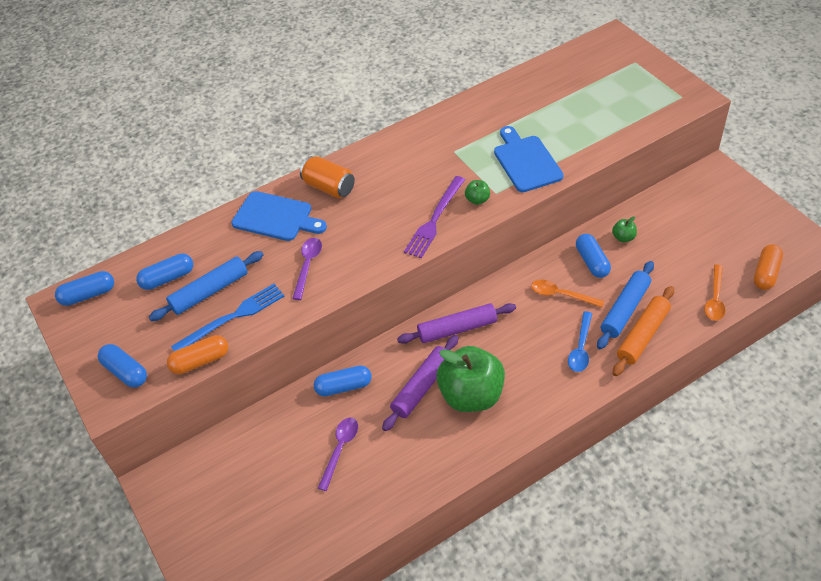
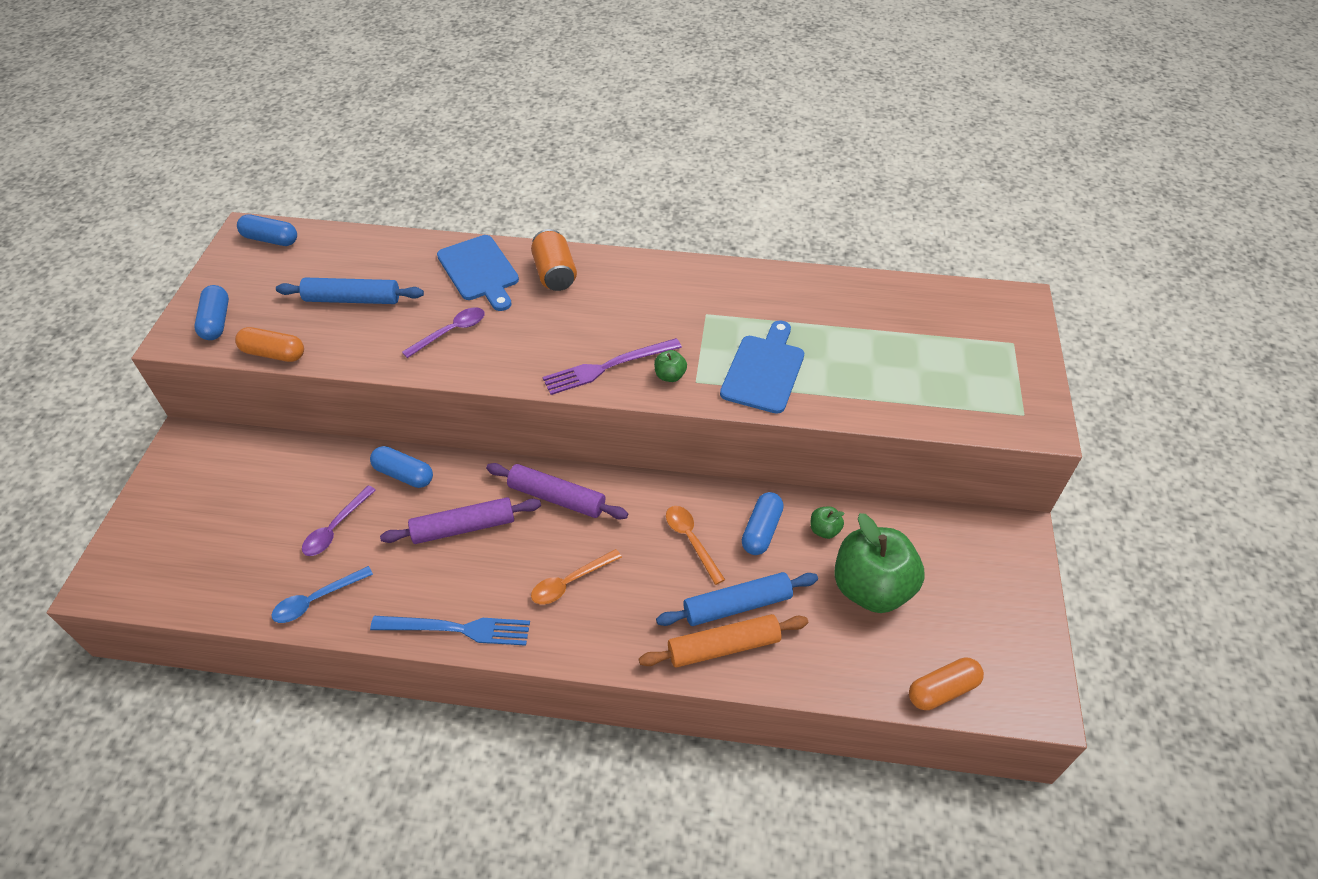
camera: 35 degrees right, 0 degrees up
blue capsule [136,253,193,290] -> none
blue fork [171,284,285,351] -> blue fork moved to [370,616,530,646]
purple spoon [318,418,358,491] -> purple spoon turned 150 degrees clockwise [302,485,376,556]
green apple [436,346,505,412] -> green apple moved to [834,513,925,613]
blue spoon [568,311,592,372] -> blue spoon moved to [272,566,373,623]
orange spoon [705,264,725,321] -> orange spoon moved to [531,549,622,604]

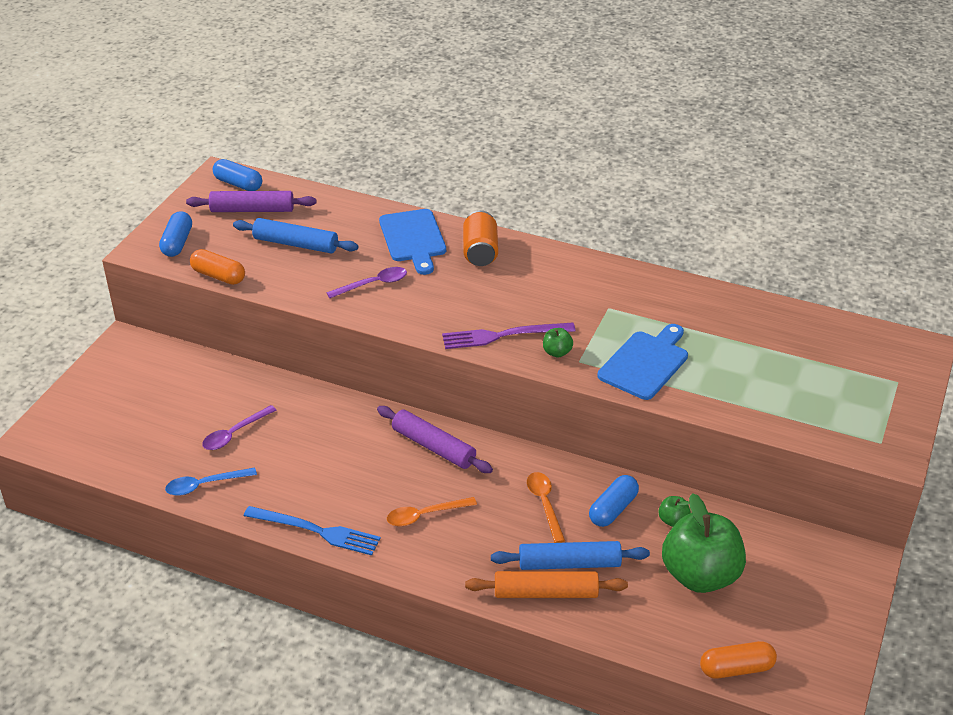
camera: 15 degrees right, 10 degrees down
blue capsule [370,446,433,488] -> none
purple rolling pin [380,497,541,544] -> purple rolling pin moved to [186,191,316,212]

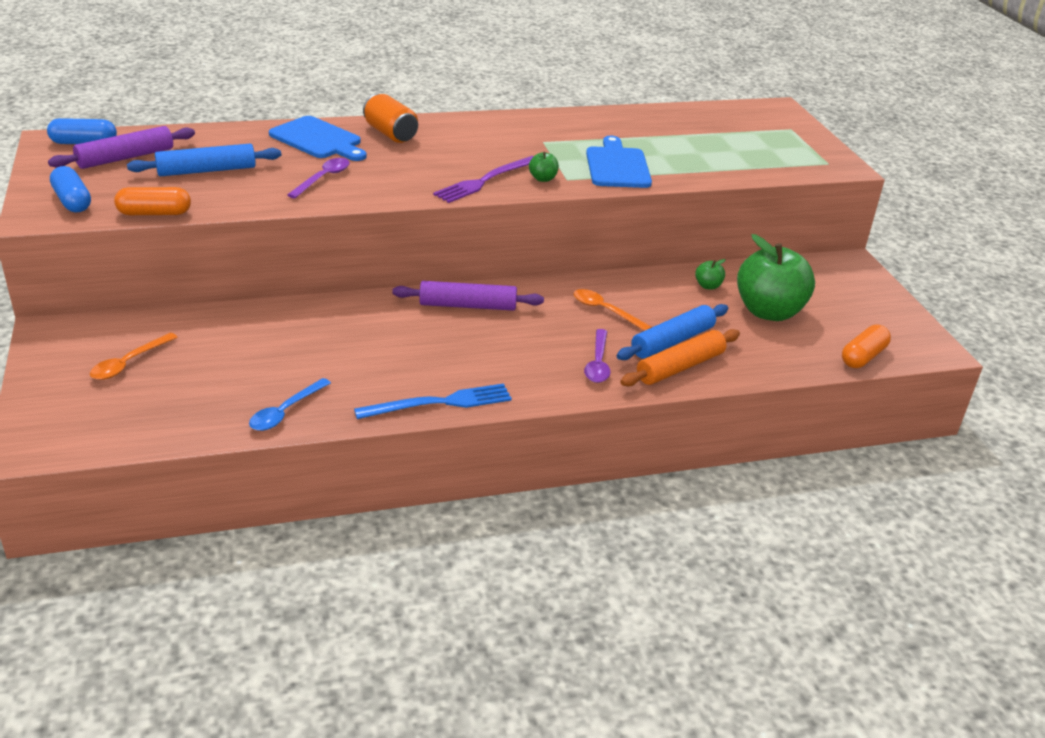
camera: 40 degrees left, 5 degrees down
purple spoon [202,405,277,450] -> purple spoon moved to [584,329,611,383]
orange spoon [387,497,477,526] -> orange spoon moved to [90,333,178,380]
blue capsule [589,475,639,527] -> none

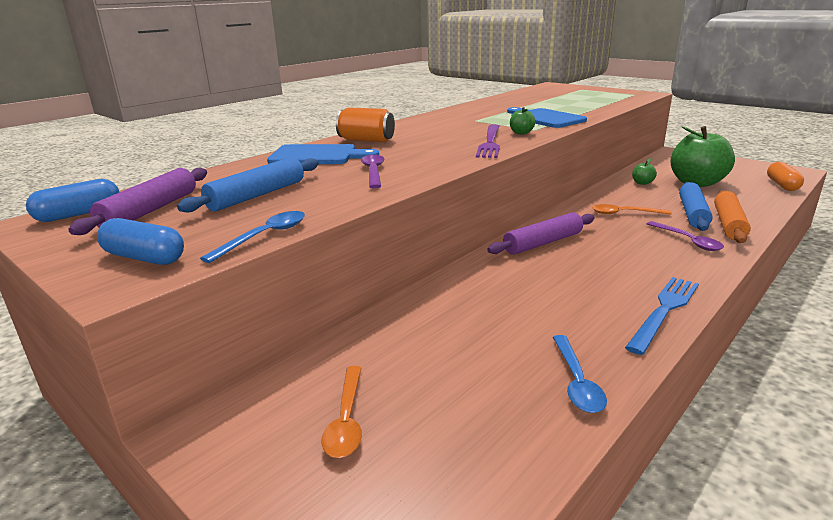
camera: 30 degrees left, 10 degrees down
orange capsule [114,187,191,215] -> blue spoon [200,211,305,263]

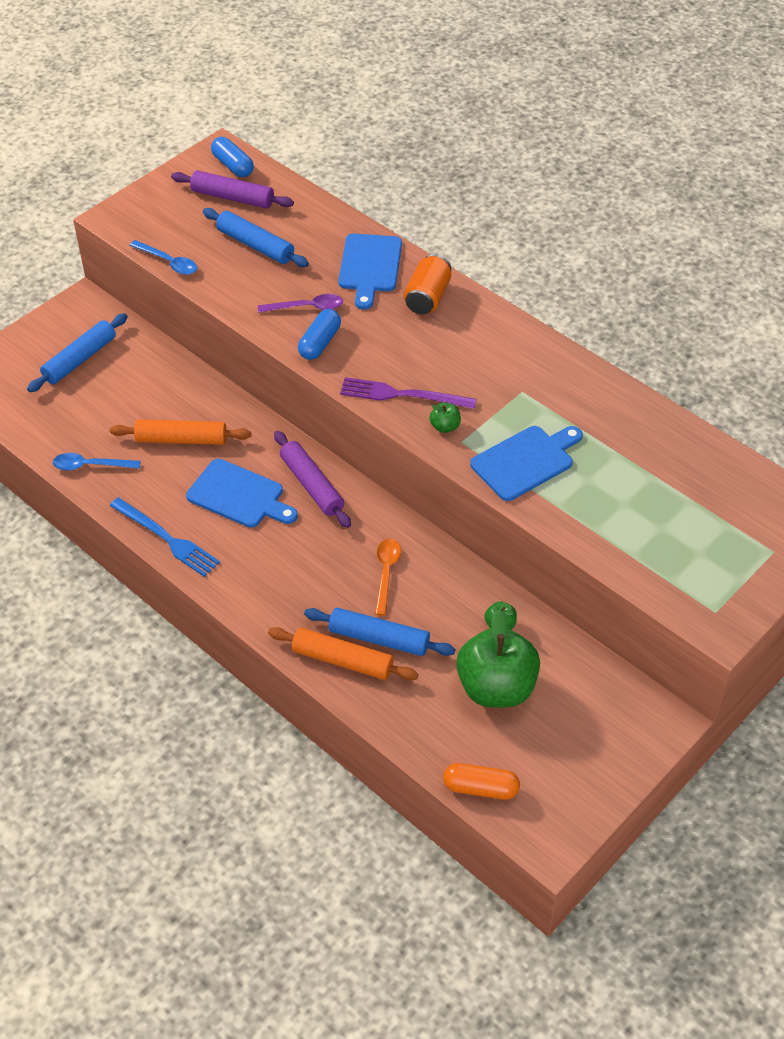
camera: 90 degrees right, 25 degrees up
blue capsule [97,218,184,265] -> blue capsule moved to [298,309,341,360]
orange spoon [321,366,362,458] -> blue rolling pin [27,313,128,392]
purple spoon [647,221,724,251] -> none
none -> orange rolling pin [110,419,251,445]
none -> blue cutting board [186,459,298,528]

